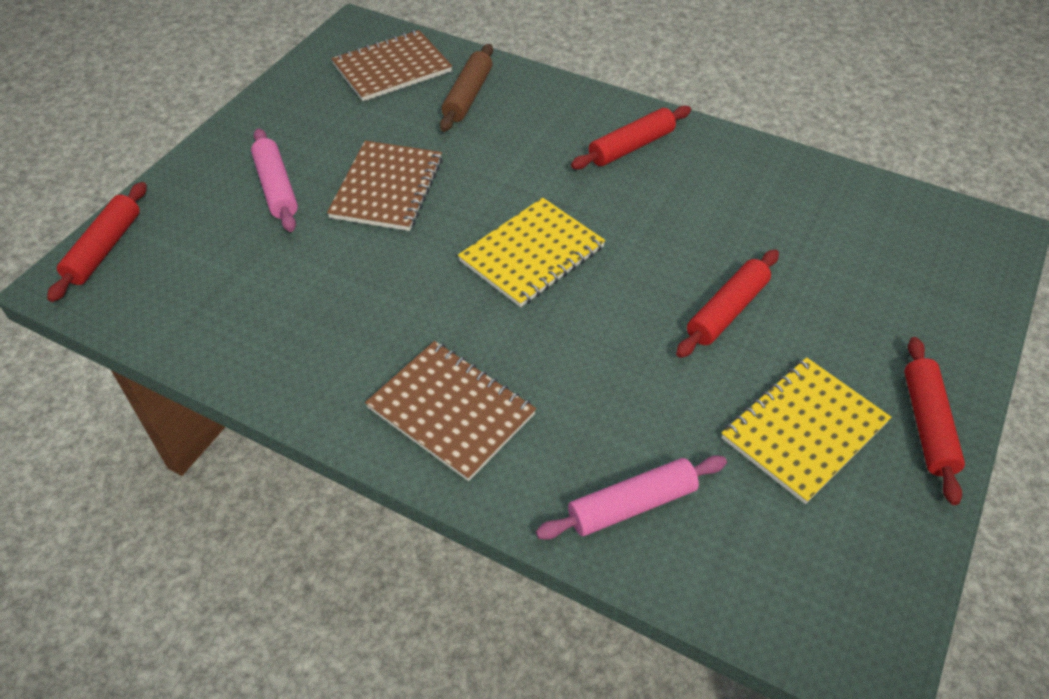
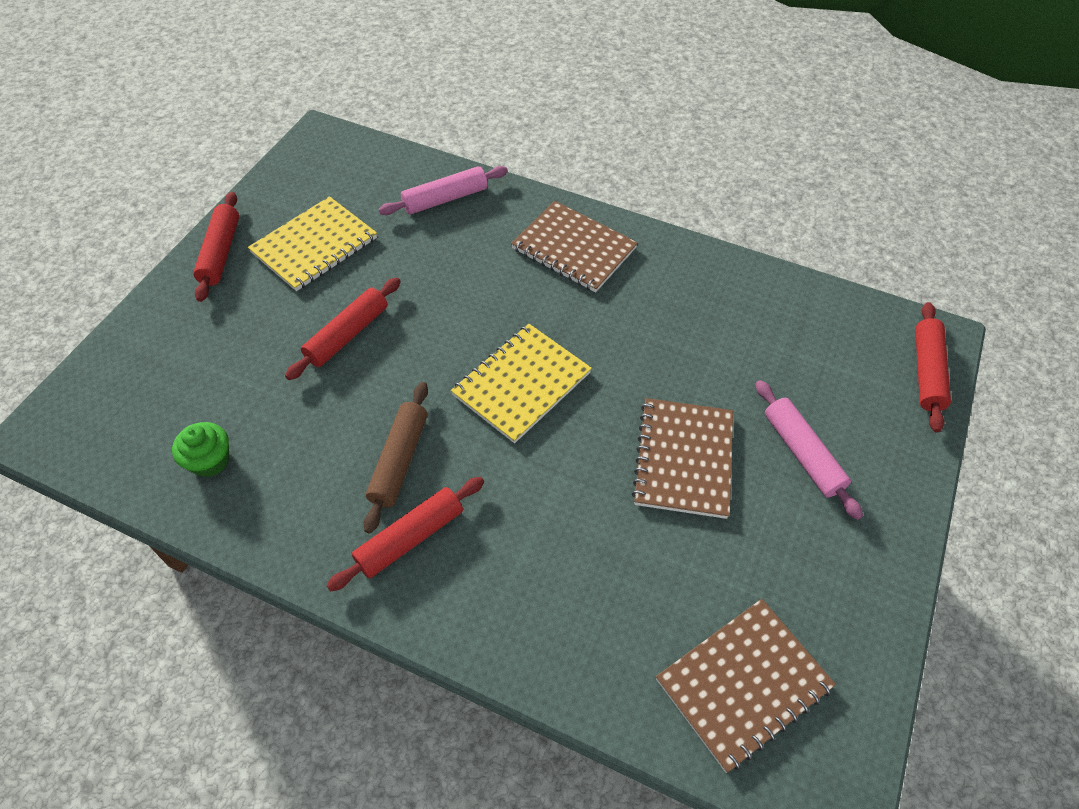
camera: 175 degrees right, 5 degrees up
brown rolling pin [440,44,493,132] -> brown rolling pin moved to [364,382,428,534]
none -> green cupcake [172,422,229,477]

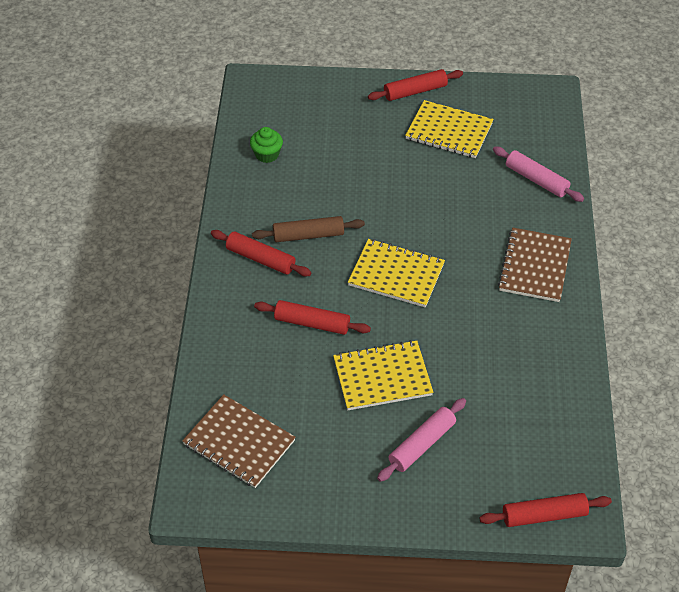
camera: 70 degrees right, 5 degrees down
red rolling pin [285,278,401,380] -> red rolling pin moved to [254,300,371,335]
brown notebook [632,398,733,519] -> yellow notebook [333,340,433,410]

